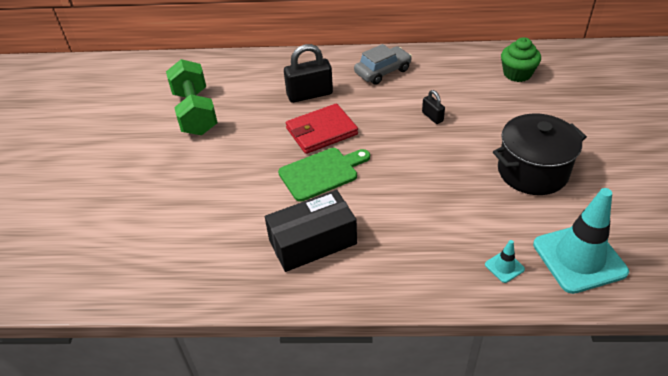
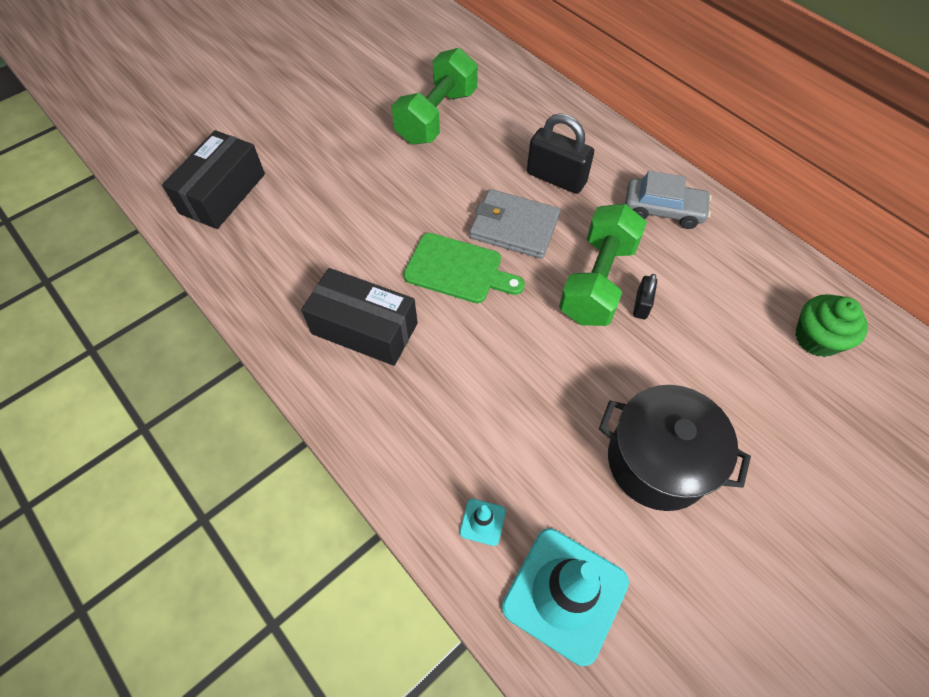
camera: 45 degrees right, 15 degrees up
red wallet [286,103,358,154] -> grey wallet [469,189,561,259]
none -> black box [162,130,265,229]
none -> green dumbbell [559,204,647,326]

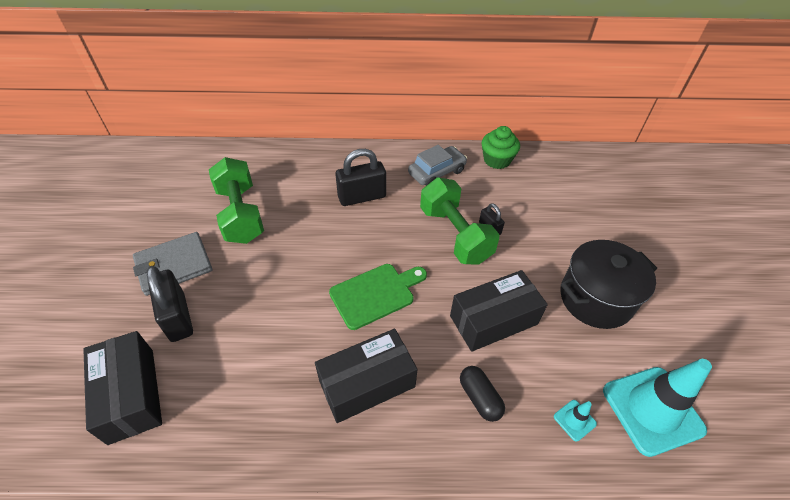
camera: 50 degrees left, 10 degrees down
grey wallet [469,189,561,259] -> grey wallet moved to [133,232,212,296]
green cupcake [795,294,868,357] -> green cupcake moved to [482,126,520,169]
none -> black padlock [146,266,193,342]
none -> black box [450,270,548,352]
none -> black capsule [460,366,505,422]

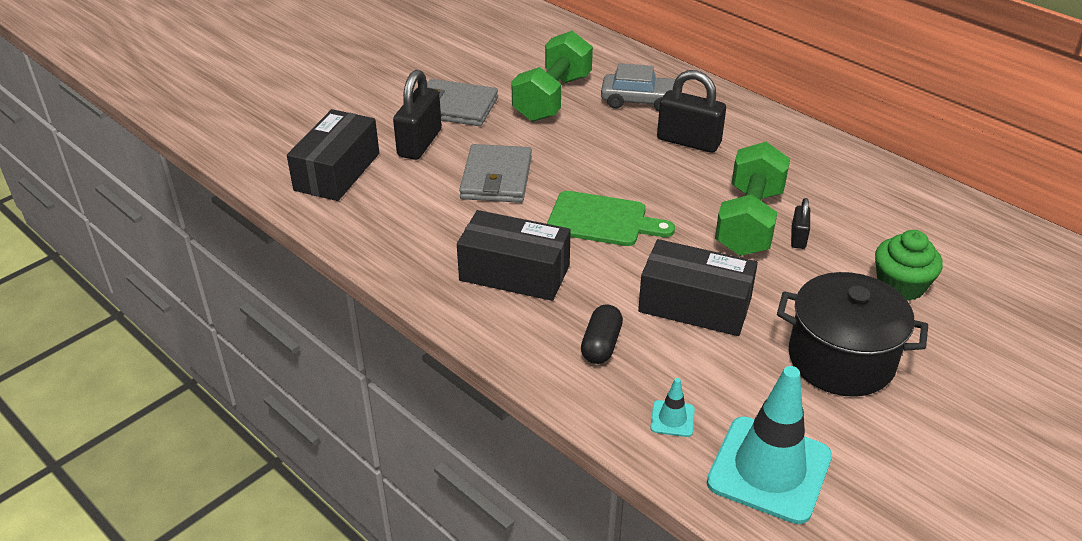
camera: 45 degrees right, 10 degrees down
grey car [408,145,467,186] -> grey car moved to [601,63,675,112]
green cupcake [482,126,520,169] -> green cupcake moved to [875,230,943,301]
none -> grey wallet [459,144,532,203]

